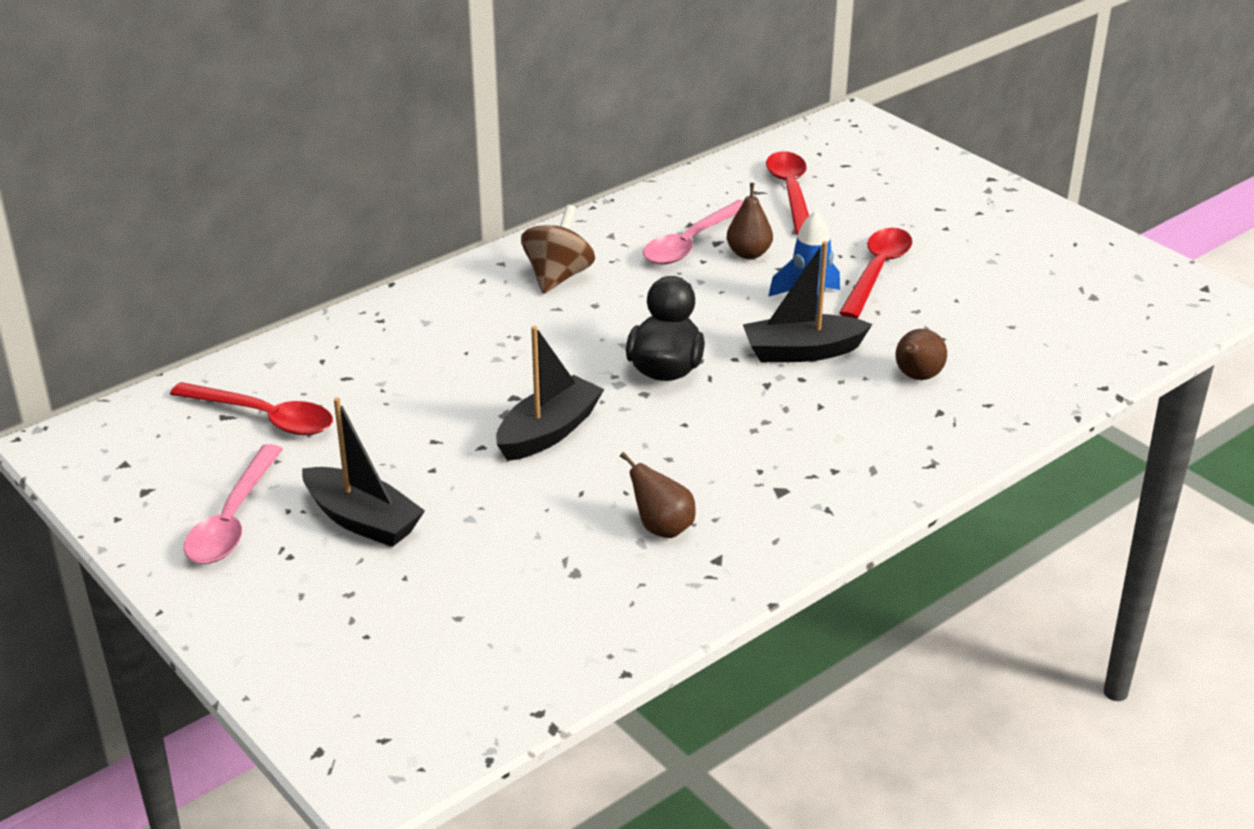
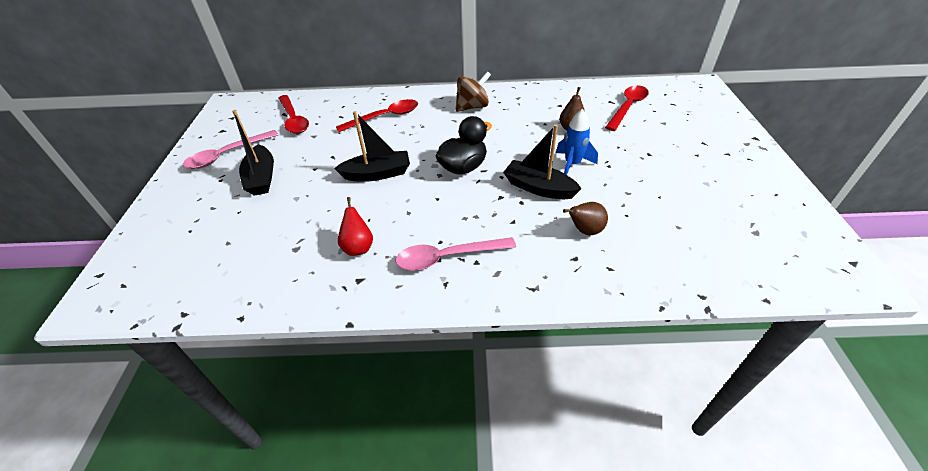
camera: 40 degrees right, 10 degrees up
brown pear [620,452,696,538] -> red pear [338,197,373,256]
pink spoon [643,200,744,264] -> pink spoon moved to [395,237,516,271]
red spoon [839,228,913,318] -> red spoon moved to [336,99,418,132]

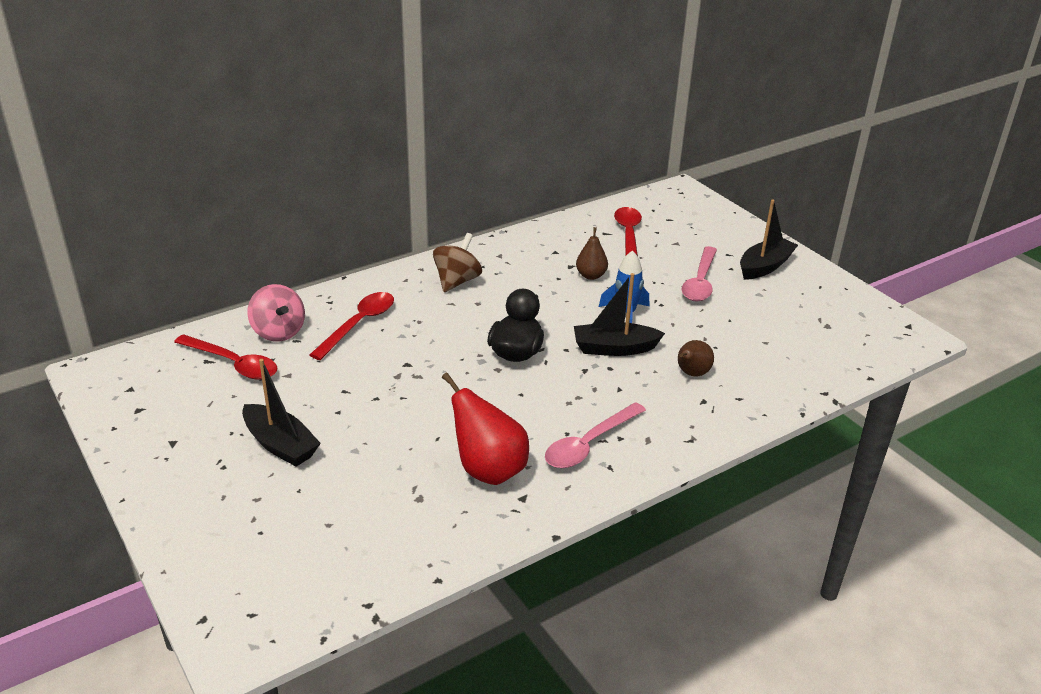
camera: 35 degrees left, 10 degrees down
pink spoon [183,130,279,169] -> pink spoon moved to [682,246,717,302]
black boat [334,111,410,182] -> black boat moved to [740,200,798,280]
red pear [338,197,373,256] -> red pear [442,372,529,485], size x1.72
none -> pink spinning top [247,284,305,342]

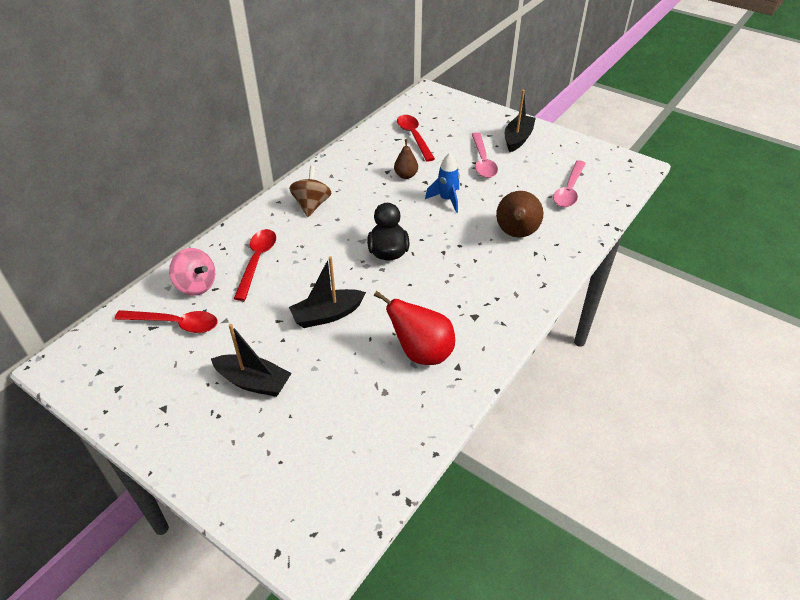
camera: 20 degrees left, 10 degrees up
pink spoon [545,402,646,468] -> pink spoon moved to [553,160,586,207]
black boat [574,273,665,356] -> black boat moved to [289,256,366,328]
brown pear [678,340,714,377] -> brown pear [496,191,543,238], size x1.72

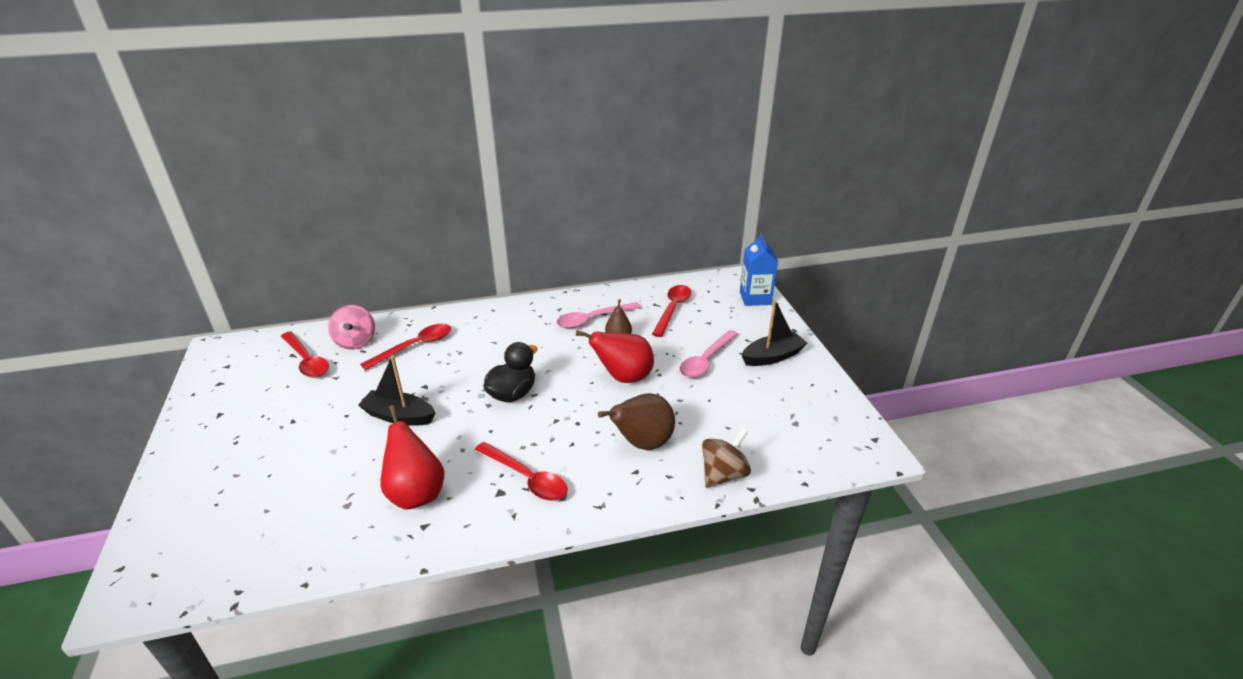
camera: 40 degrees right, 10 degrees down
black boat [211,324,292,397] -> none
brown spinning top [289,166,331,217] -> brown spinning top moved to [702,428,751,488]
blue rocket [425,153,460,213] -> red pear [576,330,654,383]
pink spoon [553,160,586,207] -> pink spoon moved to [557,302,641,328]
none -> red spoon [475,442,568,501]
none -> blue carton [740,233,778,306]

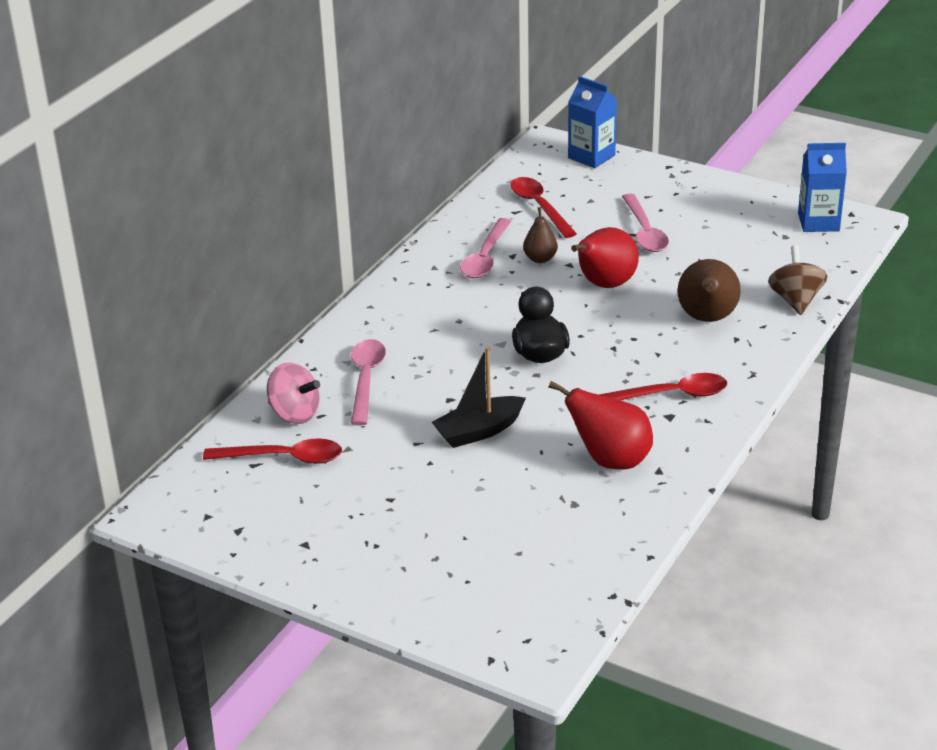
camera: 45 degrees left, 0 degrees up
red spoon [360,324,451,370] -> pink spoon [351,339,386,425]
black boat [742,300,807,366] -> none
none -> blue carton [798,143,847,232]

